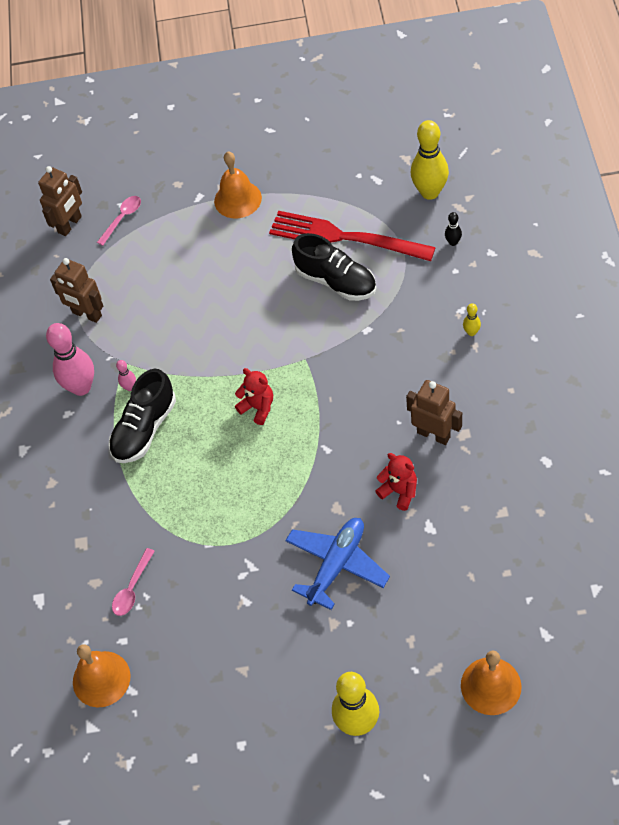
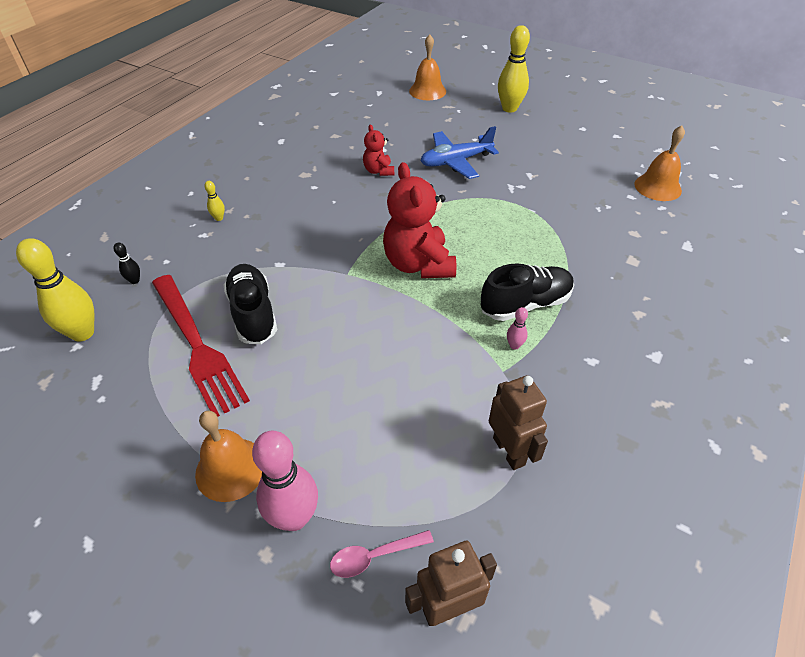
camera: 150 degrees left, 10 degrees down
pink bowling pin [46,323,94,396] -> pink bowling pin moved to [252,430,318,531]
pink spoon [112,548,155,616] -> none
red teddy bear [235,368,273,425] -> red teddy bear [383,162,456,278], size x1.92
brown robot [406,380,462,445] -> none

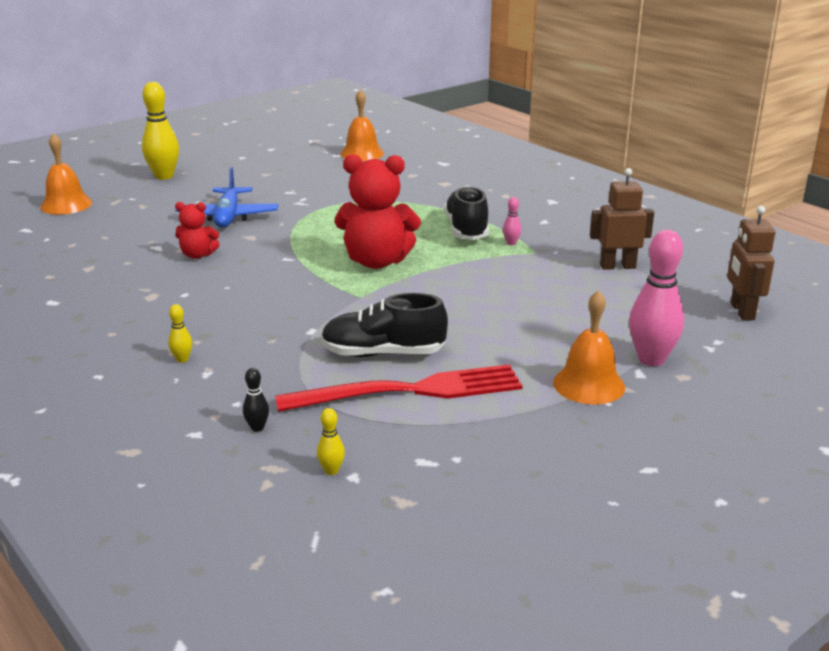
camera: 70 degrees left, 20 degrees down
yellow bowling pin [16,238,95,342] -> yellow bowling pin [317,408,345,475], size x0.44
pink spoon [330,530,434,578] -> none

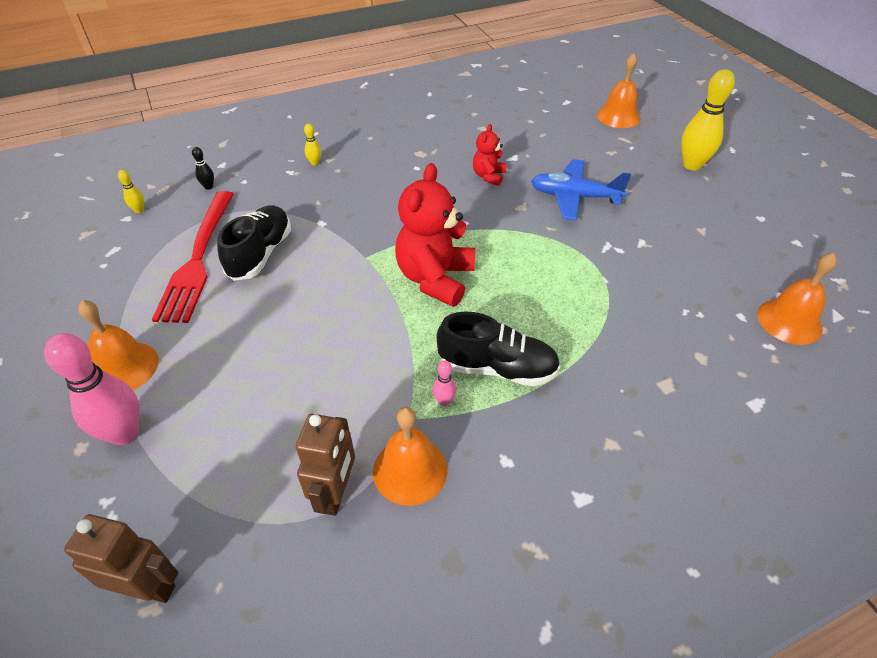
camera: 105 degrees right, 20 degrees up
none -> orange bell [373,407,447,506]

